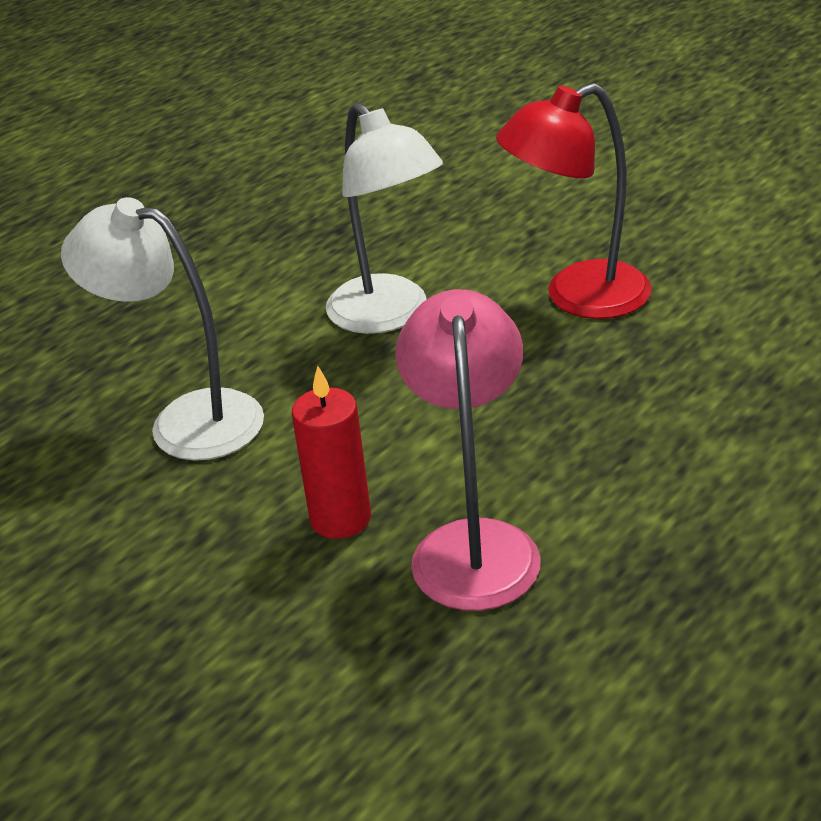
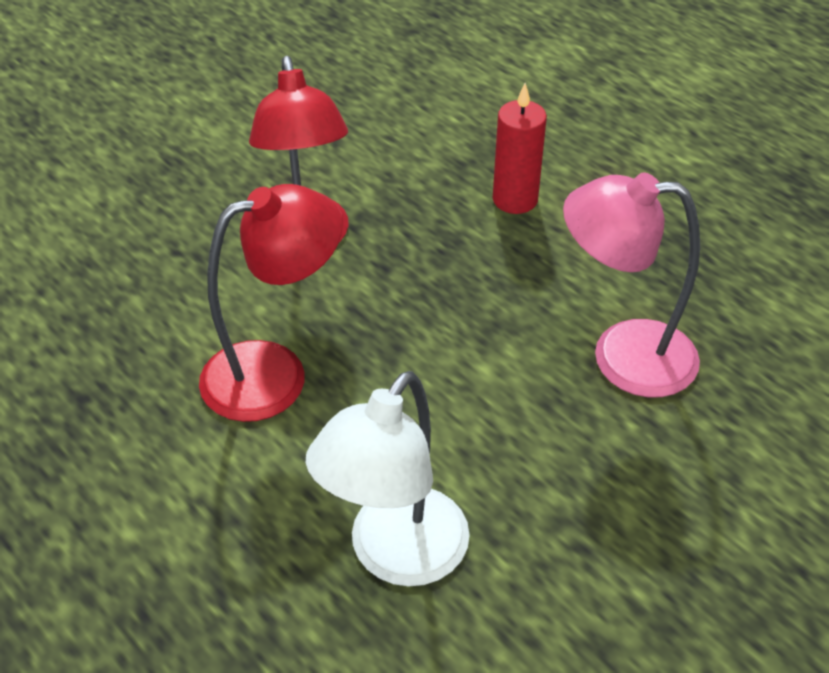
camera: 85 degrees left, 10 degrees up
red candle [292,366,371,539] -> red candle moved to [493,83,547,214]
white lamp [326,102,443,334] -> red lamp [199,184,343,422]

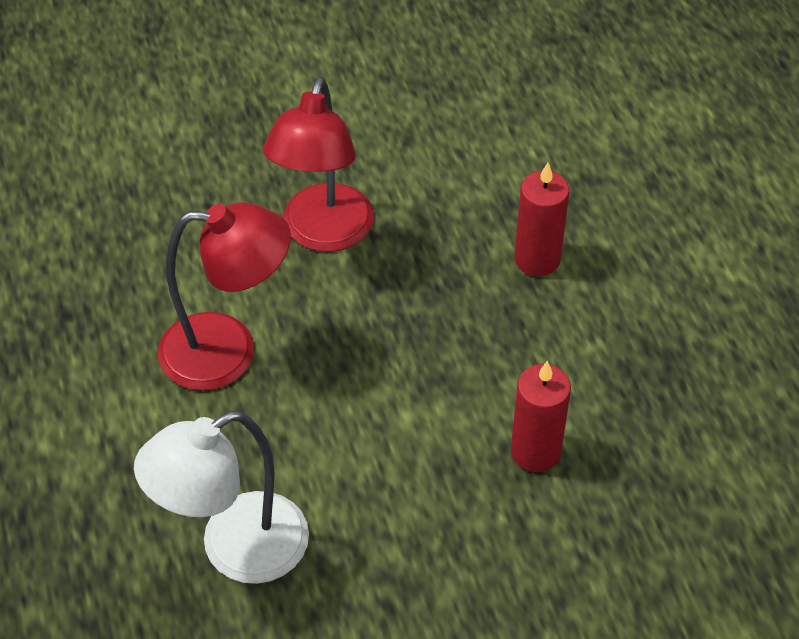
camera: 25 degrees right, 5 degrees up
pink lamp [563,173,700,397] -> red candle [511,361,571,472]

